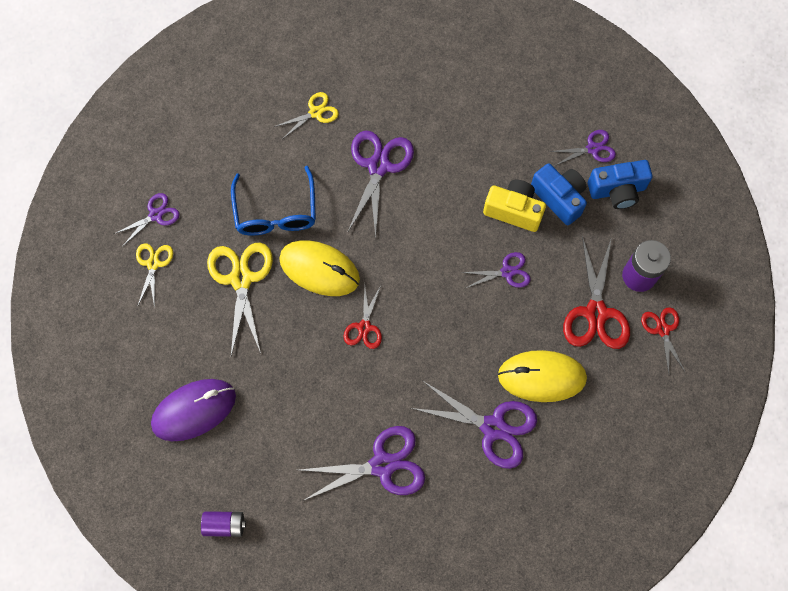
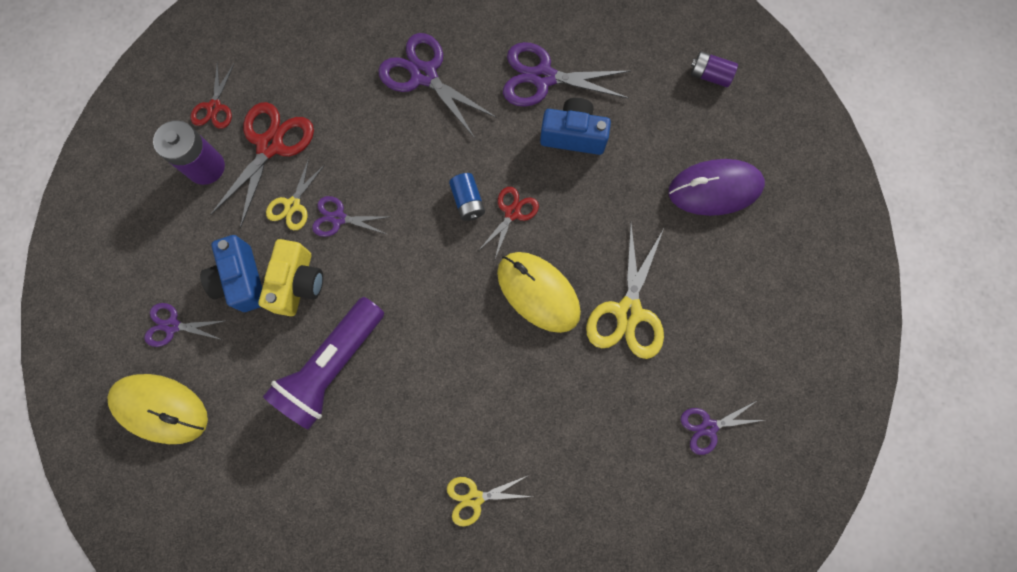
camera: 160 degrees left, 5 degrees up
yellow scissors [136,243,173,308] -> yellow scissors moved to [266,158,325,230]
blue glasses [231,166,316,236] -> none
purple scissors [347,131,414,238] -> none
yellow camera [483,180,546,232] -> yellow camera turned 120 degrees counterclockwise [259,239,323,316]
yellow mouse [498,350,587,402] -> yellow mouse moved to [107,374,208,444]
blue camera [588,160,653,209] -> blue camera moved to [540,98,611,155]
none -> purple flashlight [263,297,384,430]
none -> blue battery [449,173,485,221]

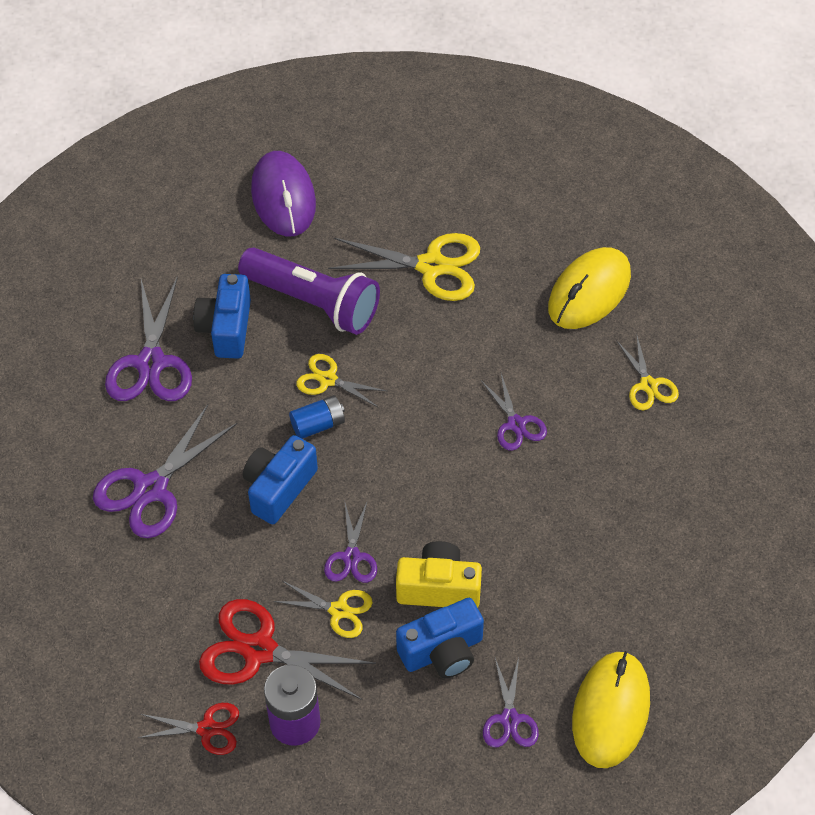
camera: 95 degrees left, 20 degrees down
purple flashlight [263,297,384,430] -> purple flashlight moved to [238,247,380,335]
red scissors [478,187,539,259] -> yellow scissors [296,354,387,408]
yellow mouse [497,252,581,333] -> yellow mouse moved to [548,247,631,329]
purple scissors [681,400,764,455] -> purple scissors moved to [481,374,547,451]
purple battery [691,51,738,87] -> none
none -> blue camera [243,435,318,525]

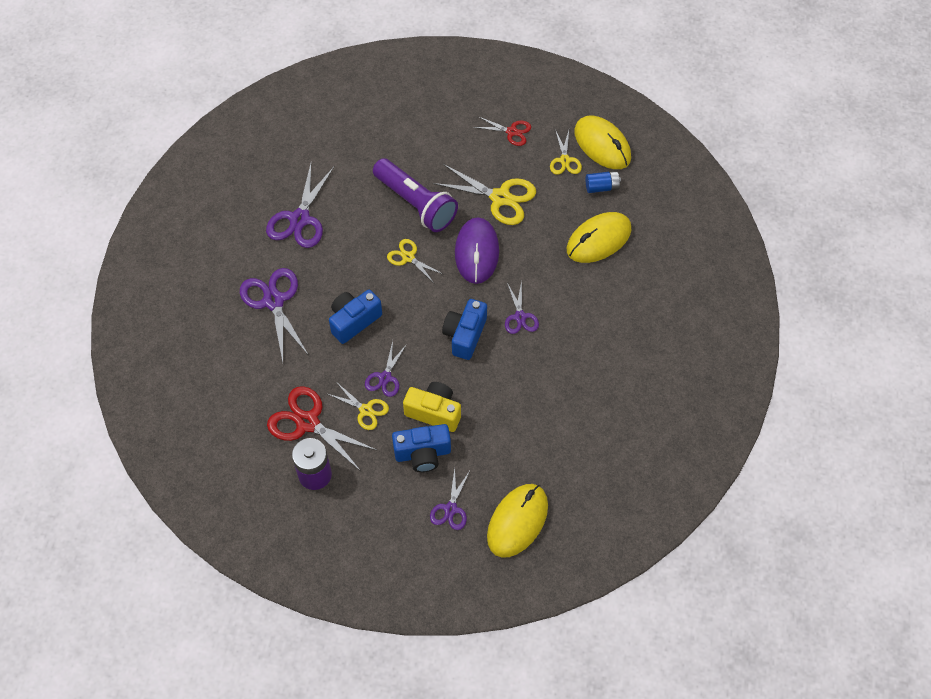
camera: 15 degrees right, 5 degrees up
purple scissors [93,405,238,538] -> purple scissors turned 105 degrees clockwise [240,268,309,362]
red scissors [138,703,239,755] -> red scissors moved to [473,116,531,146]
blue camera [193,274,251,359] -> blue camera moved to [442,299,487,360]
purple mouse [251,151,316,236] -> purple mouse moved to [455,218,499,284]
blue battery [289,395,345,439] -> blue battery moved to [585,171,621,193]
yellow scissors [616,336,679,411] -> yellow scissors moved to [550,130,582,175]
none -> yellow mouse [574,115,631,169]

